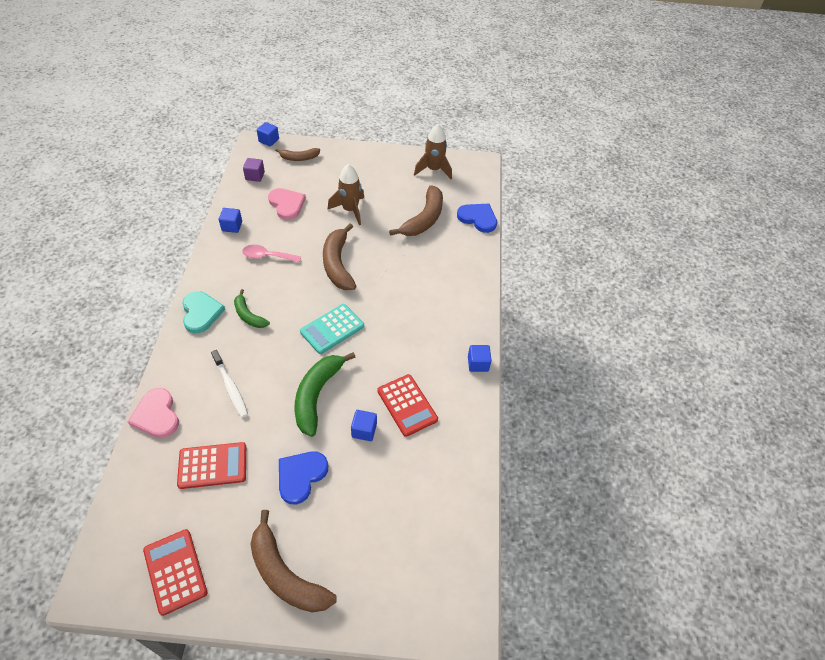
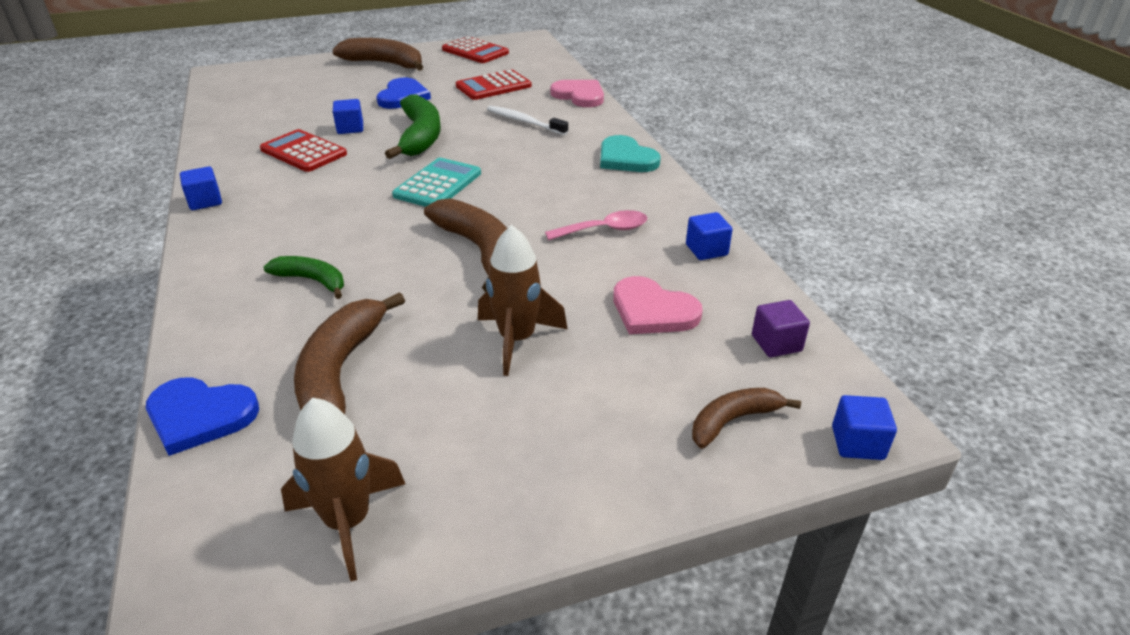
camera: 160 degrees right, 15 degrees down
green banana [234,289,270,328] -> green banana moved to [263,256,344,299]

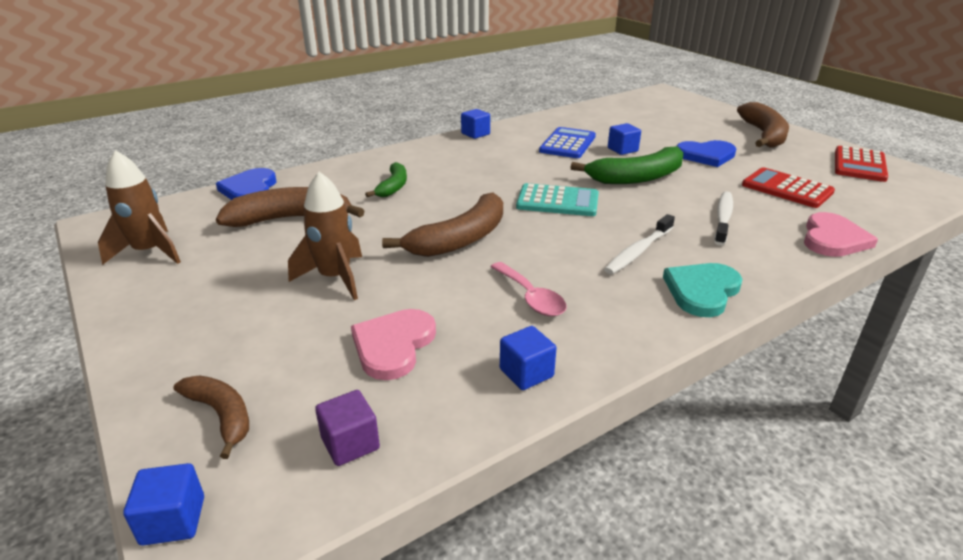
camera: 75 degrees right, 5 degrees down
red calculator [260,129,347,172] -> blue calculator [539,127,596,158]
none -> white toothbrush [604,214,675,274]

